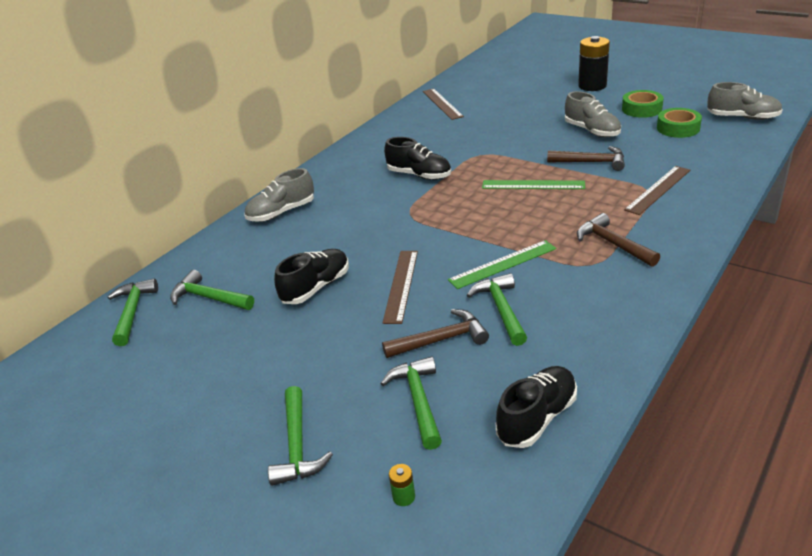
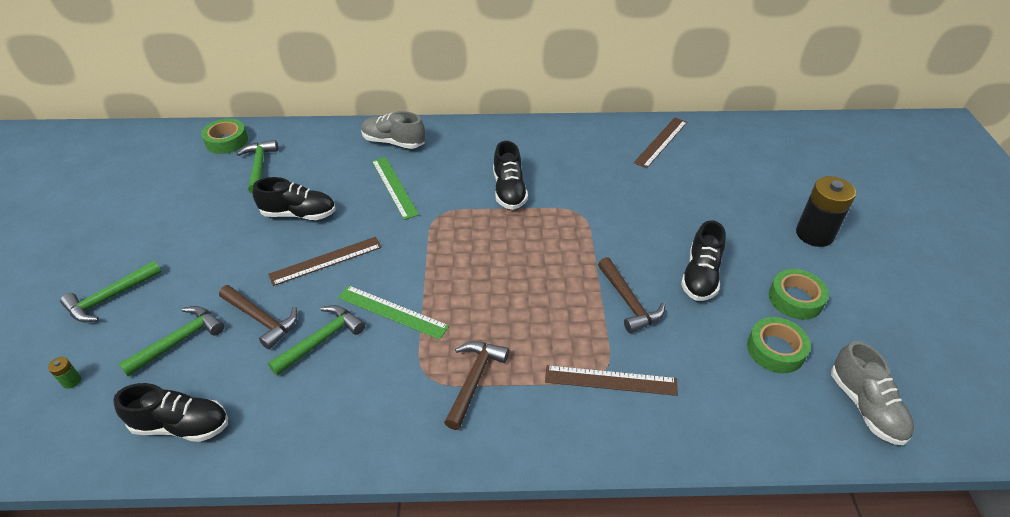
camera: 50 degrees right, 10 degrees up
green hammer [108,279,158,346] -> green tape [201,119,248,154]
green ruler [482,180,585,189] -> green ruler moved to [372,157,419,220]
grey shoe [565,91,621,137] -> black shoe [681,220,726,301]

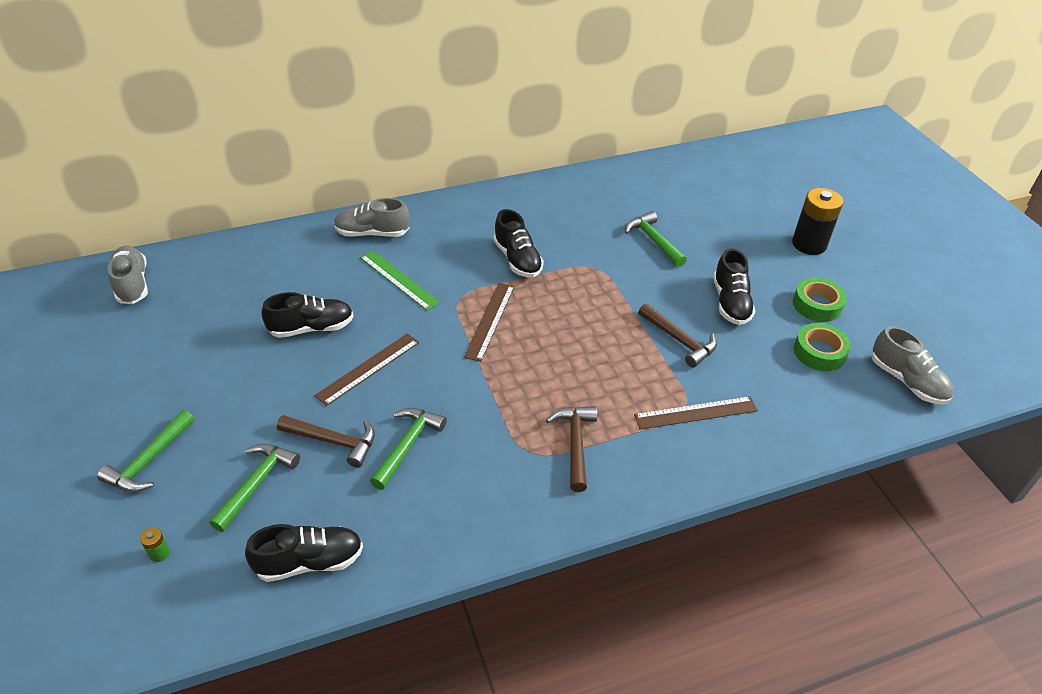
camera: 20 degrees left, 0 degrees up
green tape [201,119,248,154] -> none
green hammer [237,140,278,194] -> green hammer moved to [625,211,687,267]
green ruler [338,285,449,340] -> none
brown ruler [634,118,687,168] -> brown ruler moved to [464,283,515,362]
none -> grey shoe [108,246,148,304]

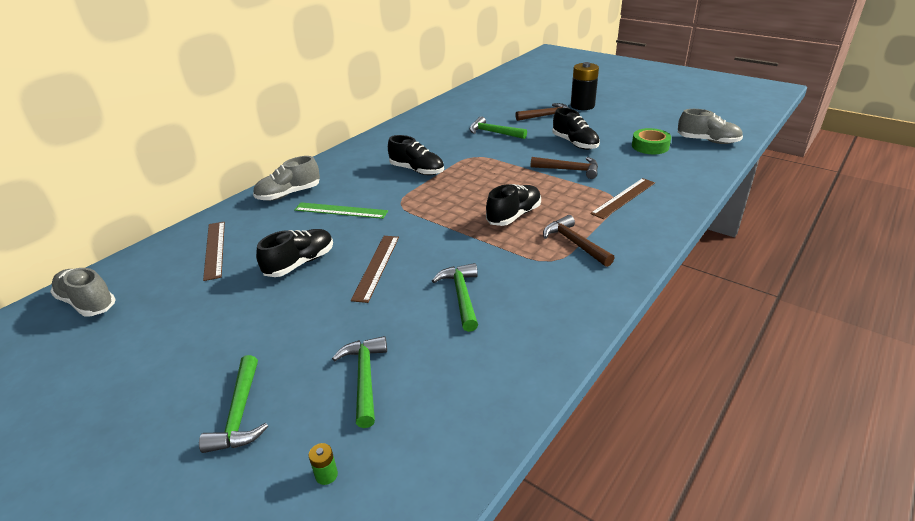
camera: 30 degrees left, 10 degrees down
black shoe [245,524,363,582] -> black shoe moved to [486,184,541,226]
brown hammer [277,415,375,468] -> brown hammer moved to [515,103,571,121]
brown ruler [464,283,515,362] -> brown ruler moved to [203,222,225,281]
green tape [793,278,847,322] -> none

